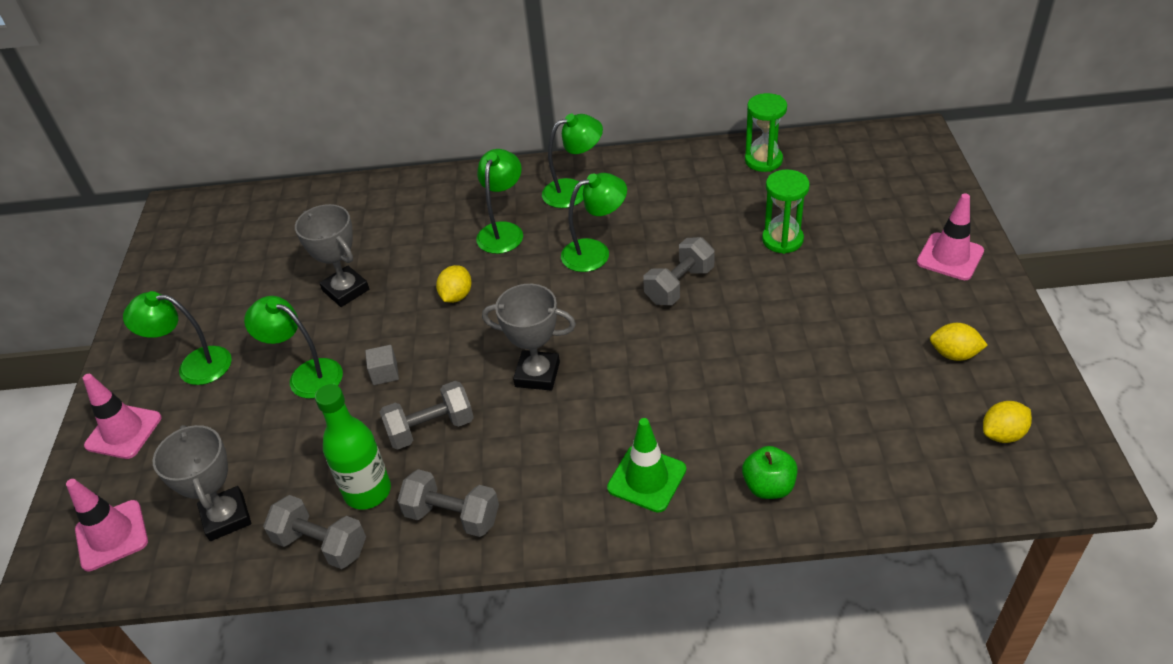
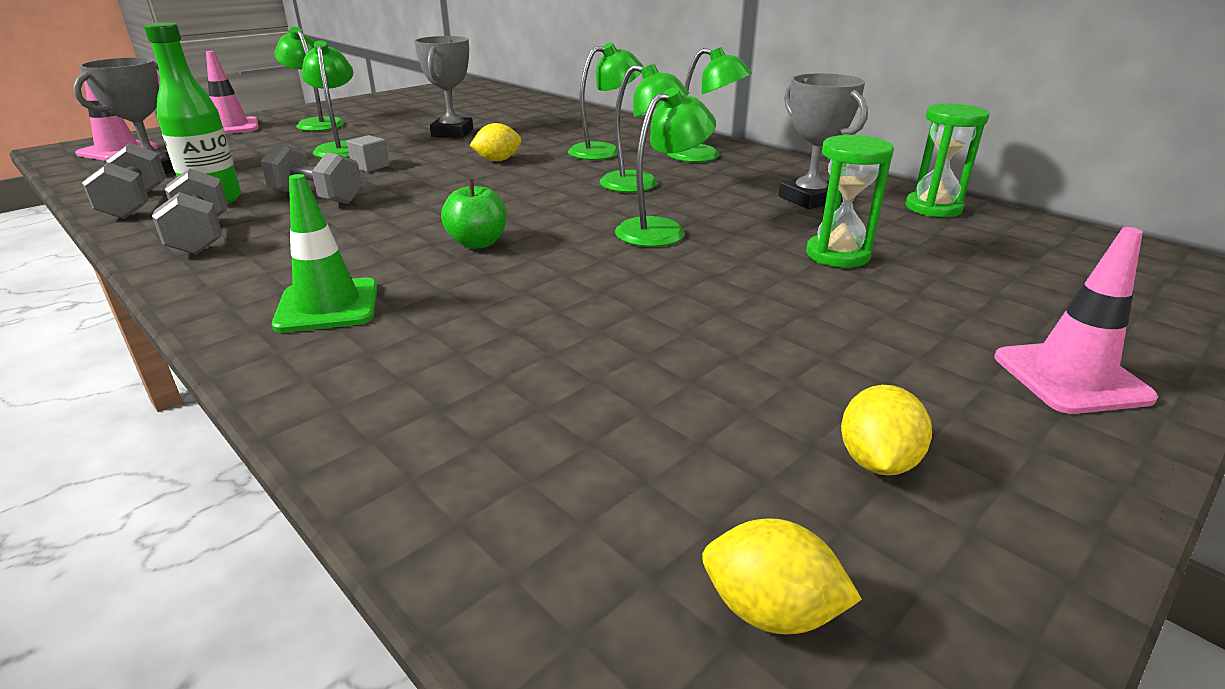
camera: 45 degrees right, 15 degrees down
grey trophy [482,284,576,390] -> grey trophy moved to [779,73,868,209]
grey dumbbell [643,237,715,305] -> green lamp [615,88,716,247]
green apple [742,446,797,499] -> green apple moved to [441,179,507,249]
yellow lemon [930,323,988,361] -> yellow lemon turned 45 degrees clockwise [841,385,932,476]

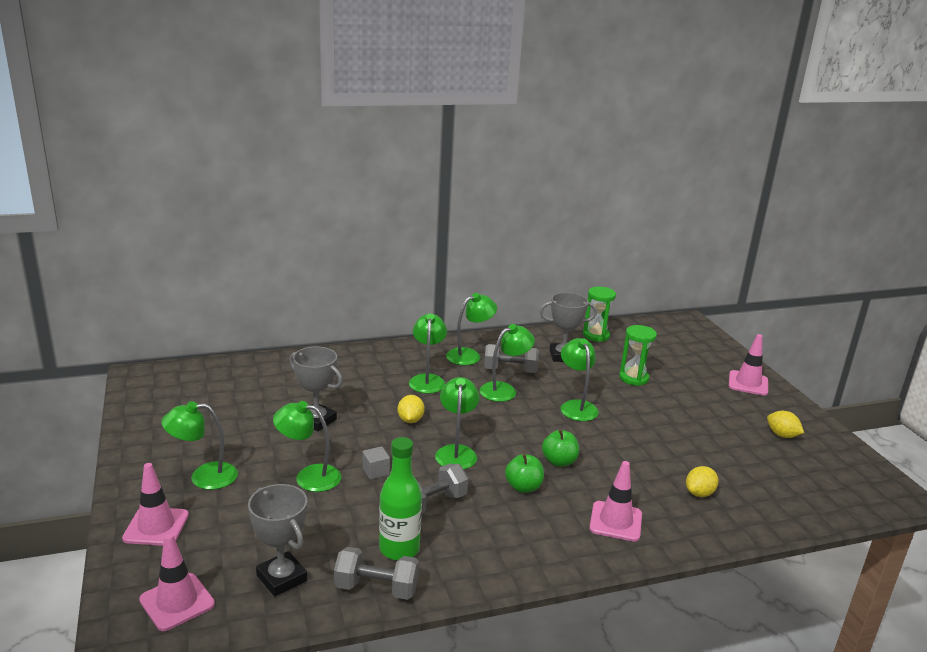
camera: 65 degrees left, 5 degrees down
grey dumbbell [152,168,228,255] -> grey dumbbell moved to [484,344,539,373]
green traffic cone [272,174,378,333] -> pink traffic cone [589,461,642,542]
yellow lemon [702,518,862,634] -> yellow lemon moved to [686,466,719,497]
none -> green lamp [435,377,480,469]
none -> green apple [505,454,544,493]

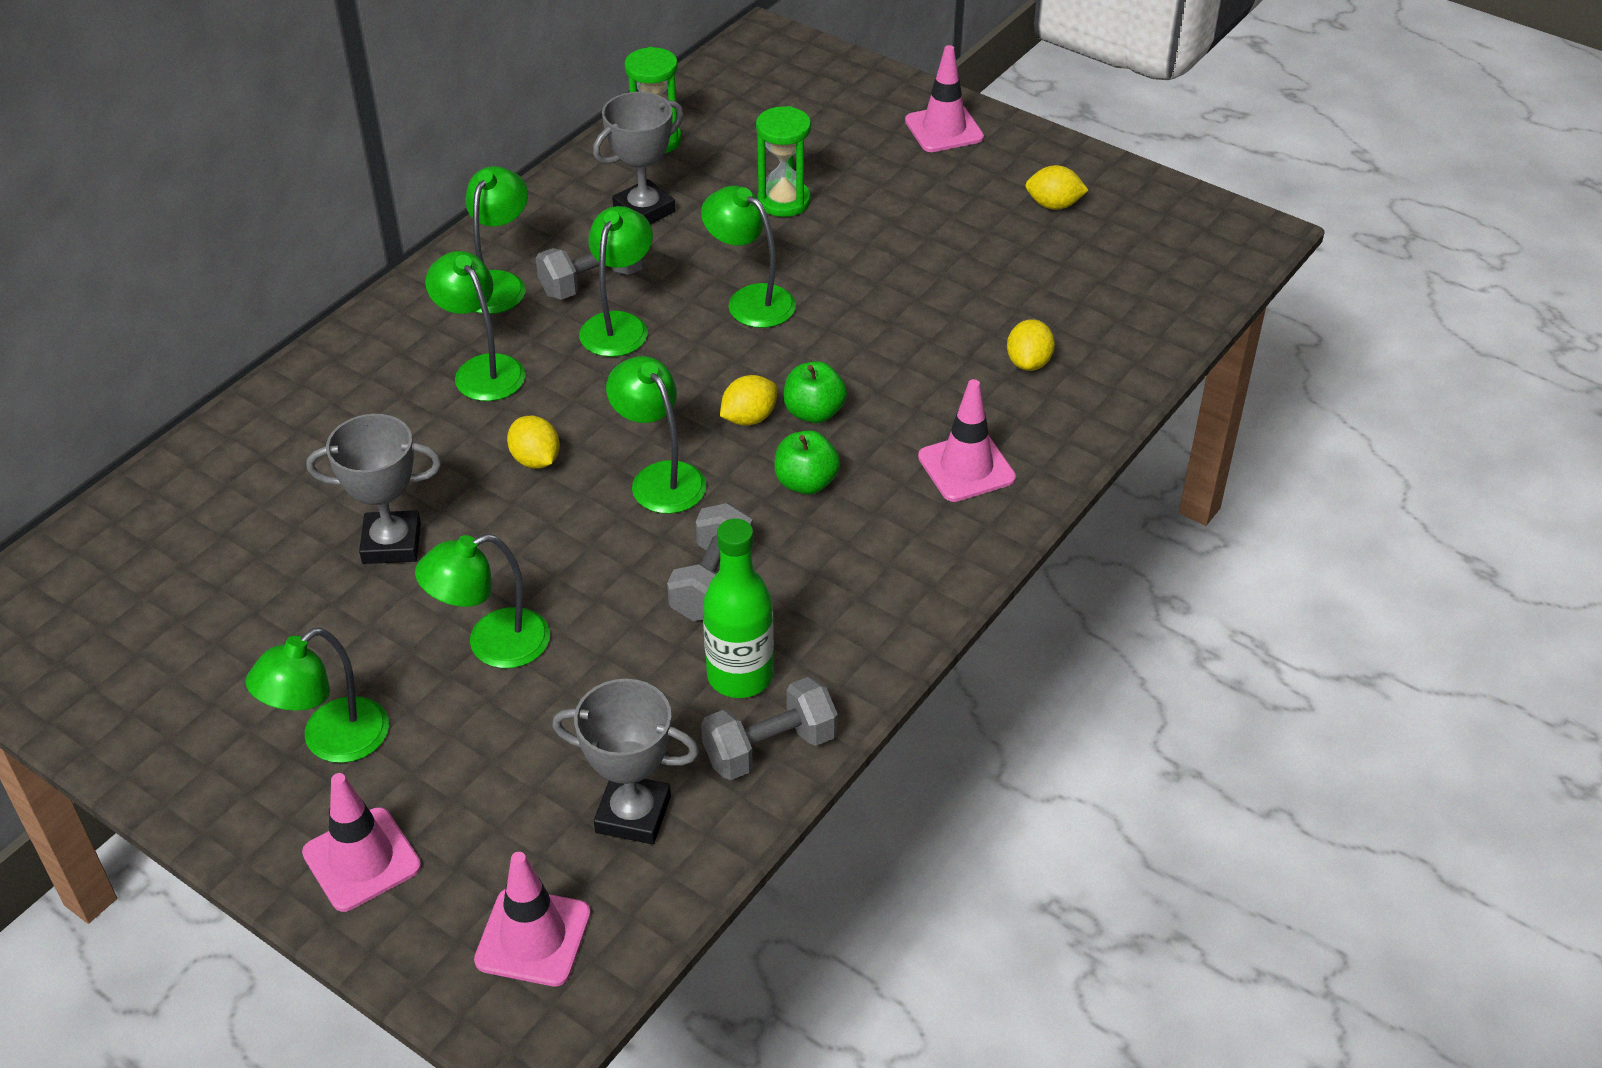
camera: 35 degrees left, 20 degrees up
grey cube [362,446,390,480] -> none
none -> yellow lemon [720,375,777,426]

